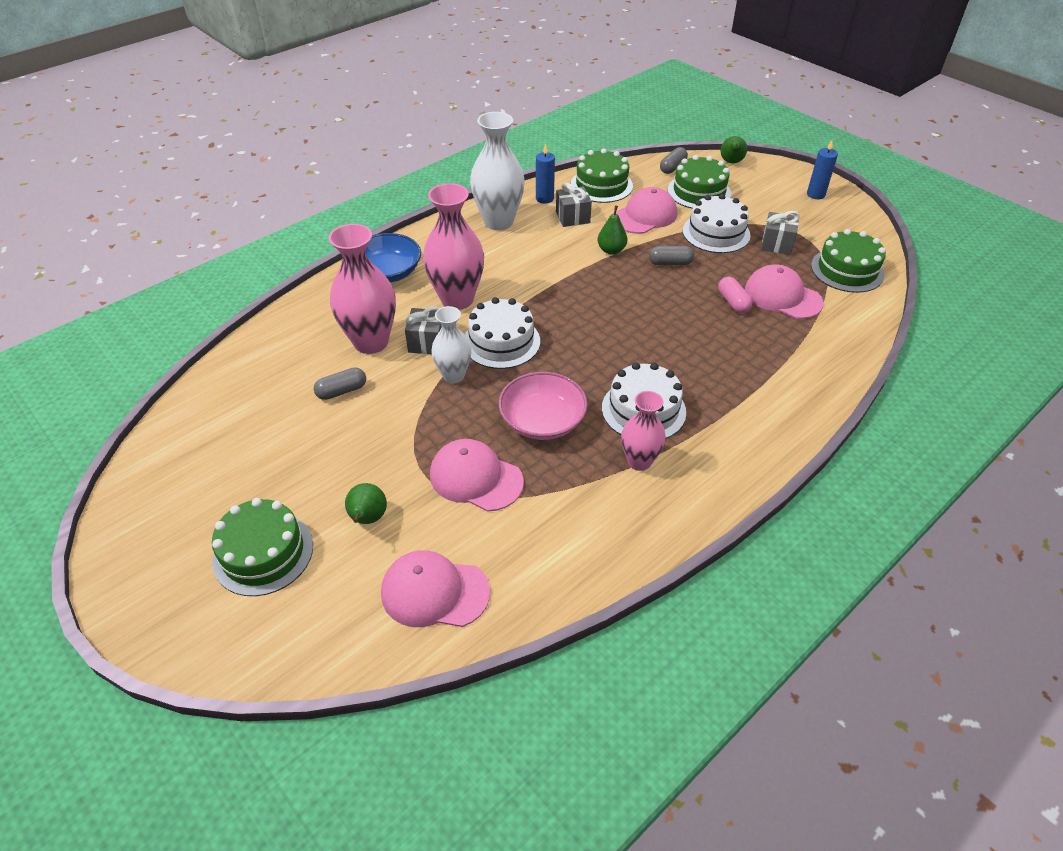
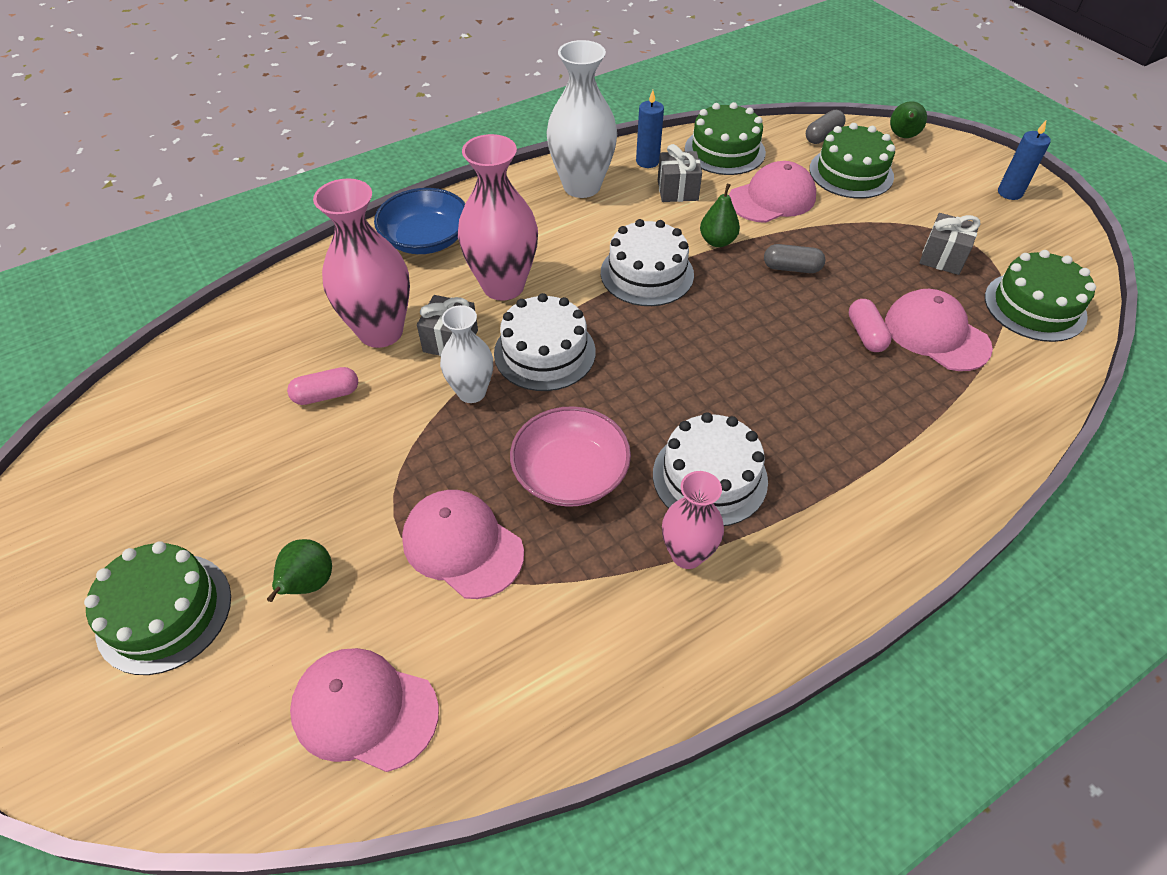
camera: 10 degrees right, 5 degrees up
grey capsule [314,367,366,400] -> pink capsule [287,367,358,405]
white cake [683,194,751,253] -> white cake moved to [601,219,694,306]

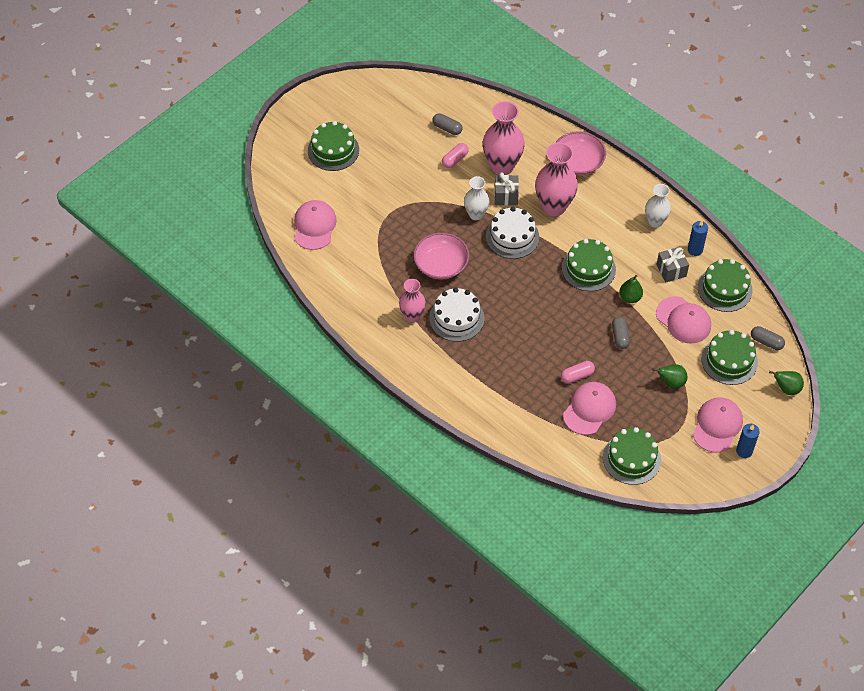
camera: 75 degrees right, 5 degrees up
green pear [267,539,332,602] -> green pear moved to [652,365,687,389]
pink capsule [287,367,358,405] -> pink capsule turned 75 degrees clockwise [442,143,469,168]
blue bowl [374,188,465,254] -> pink bowl [555,131,606,175]
pink cap [402,490,524,599] -> pink cap moved to [693,397,743,452]
white vase [547,40,617,198] -> white vase [645,184,671,228], size x0.60
white cake [601,219,694,306] -> green cake [562,239,616,291]
grey gift [919,213,980,275] -> none
none -> grey capsule [432,113,462,135]

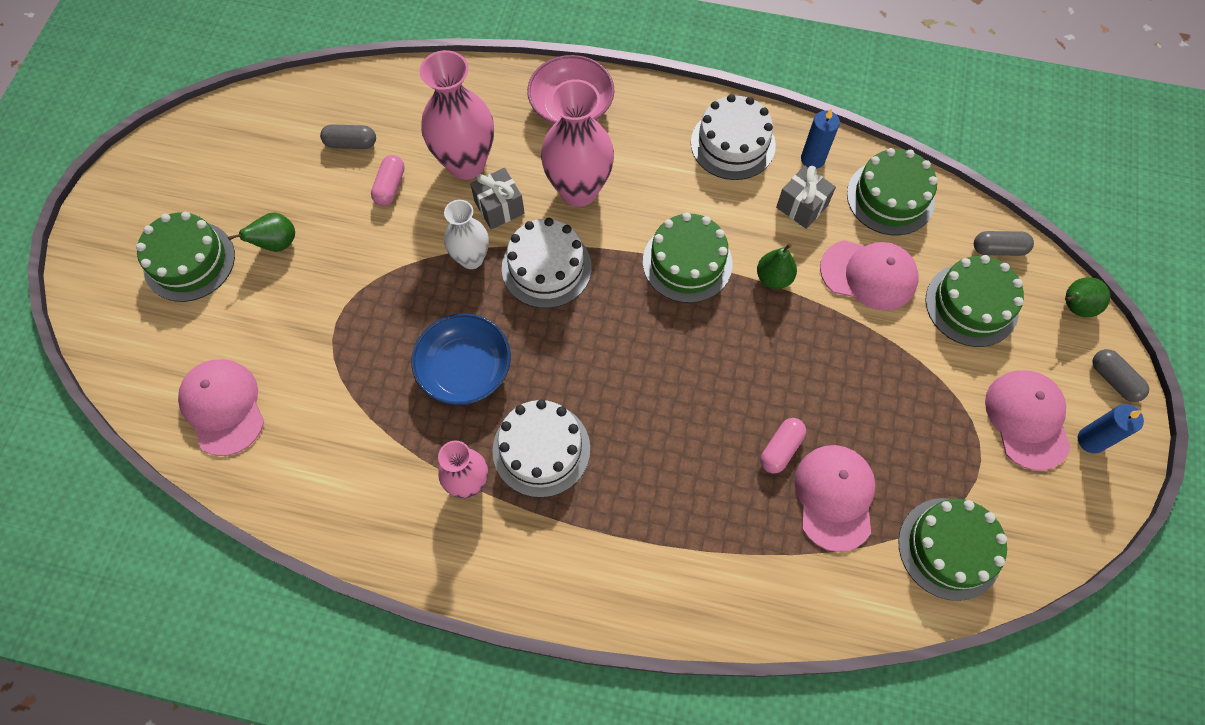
camera: 30 degrees left, 10 degrees up
pink bowl [414,233,469,280] -> blue bowl [411,313,511,405]
grey capsule [612,317,630,349] -> grey capsule moved to [1092,349,1149,402]
white vase [645,184,671,228] -> white cake [691,94,776,180]
green pear [652,365,687,389] -> green pear moved to [228,212,295,252]

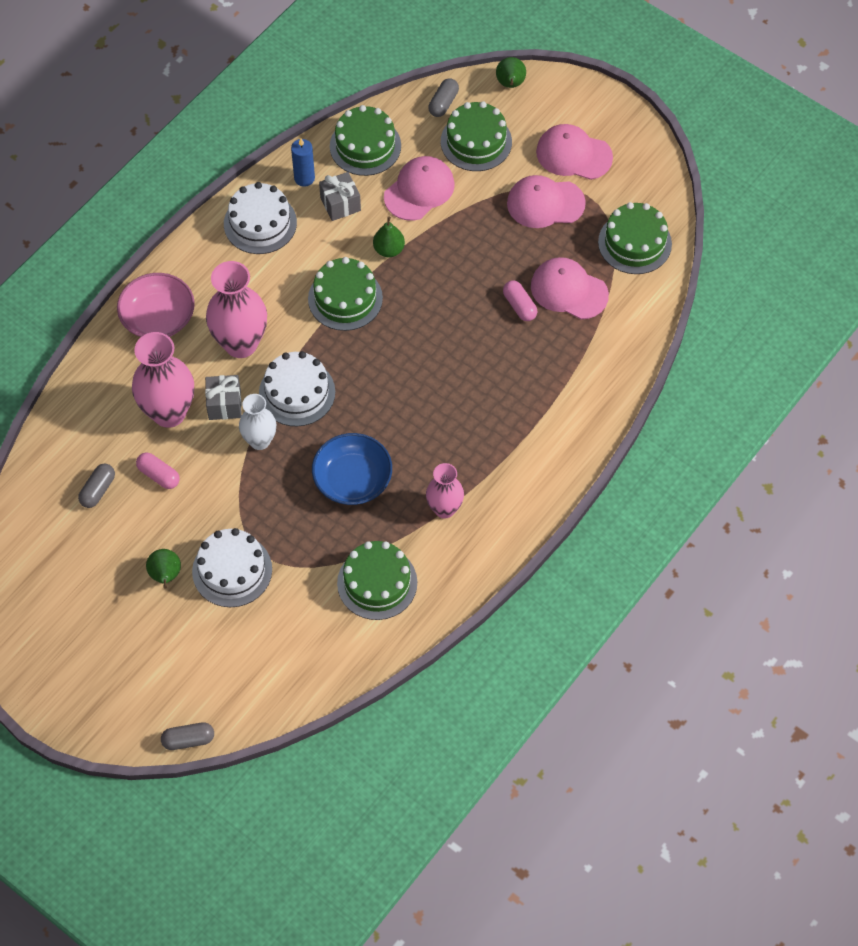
camera: 65 degrees left, 5 degrees down
green cake [136,212,235,302] -> green cake moved to [337,541,417,620]
pink cap [178,359,264,456] -> pink cap moved to [507,175,586,228]
white cake [492,399,590,498] -> white cake moved to [192,528,272,607]
blue candle [1078,404,1144,454] -> none
grey capsule [1092,349,1149,402] -> grey capsule moved to [161,722,214,750]

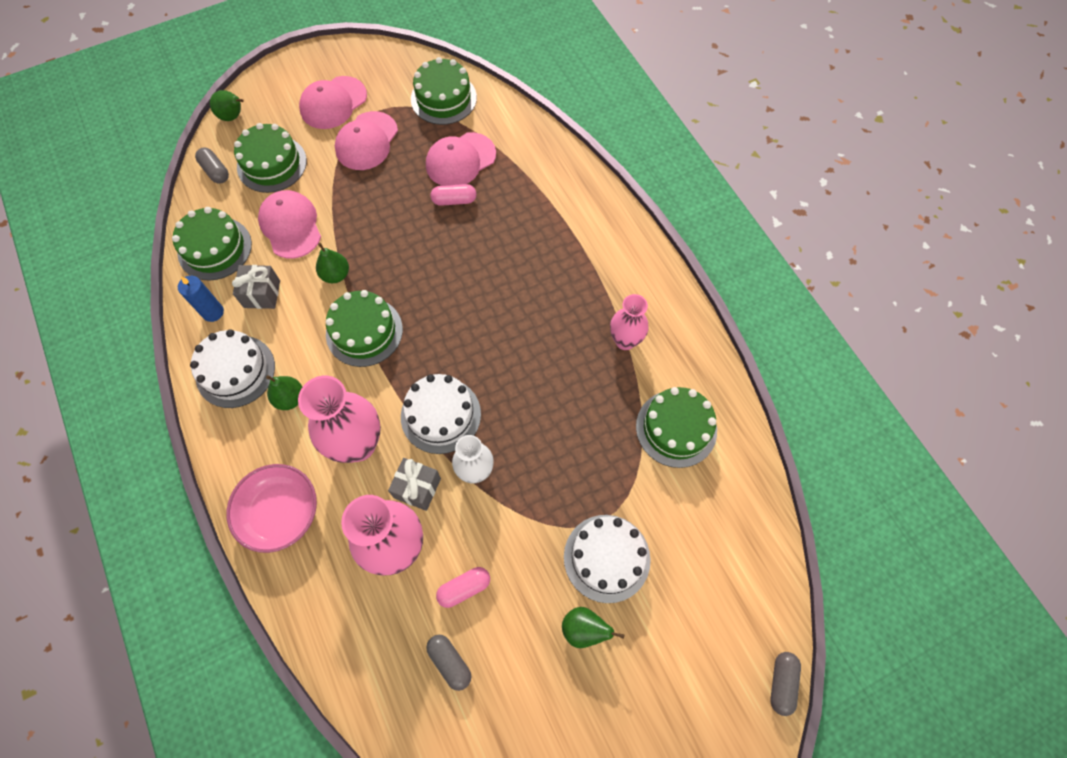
camera: 65 degrees left, 5 degrees up
blue bowl [312,433,392,505] -> none
none -> green pear [266,375,302,410]

